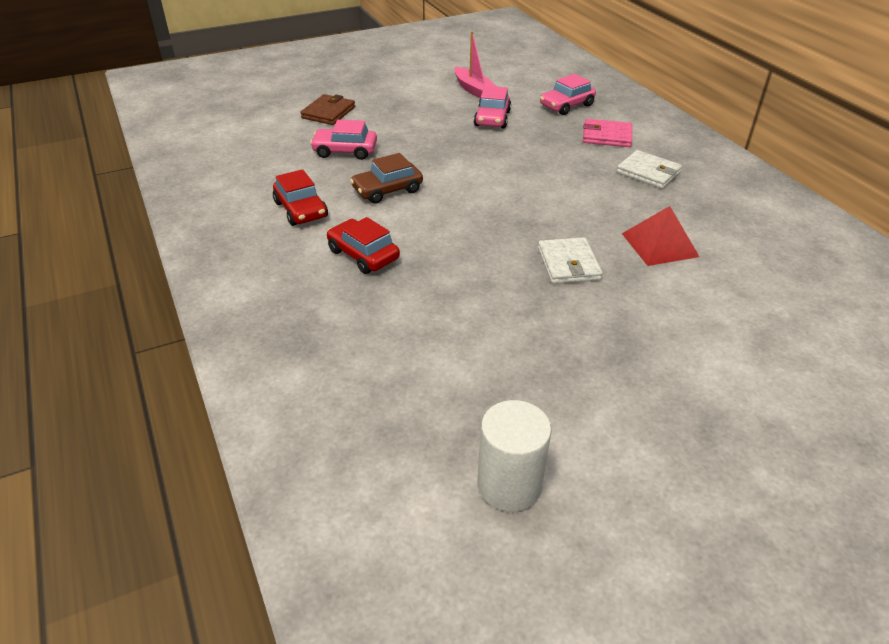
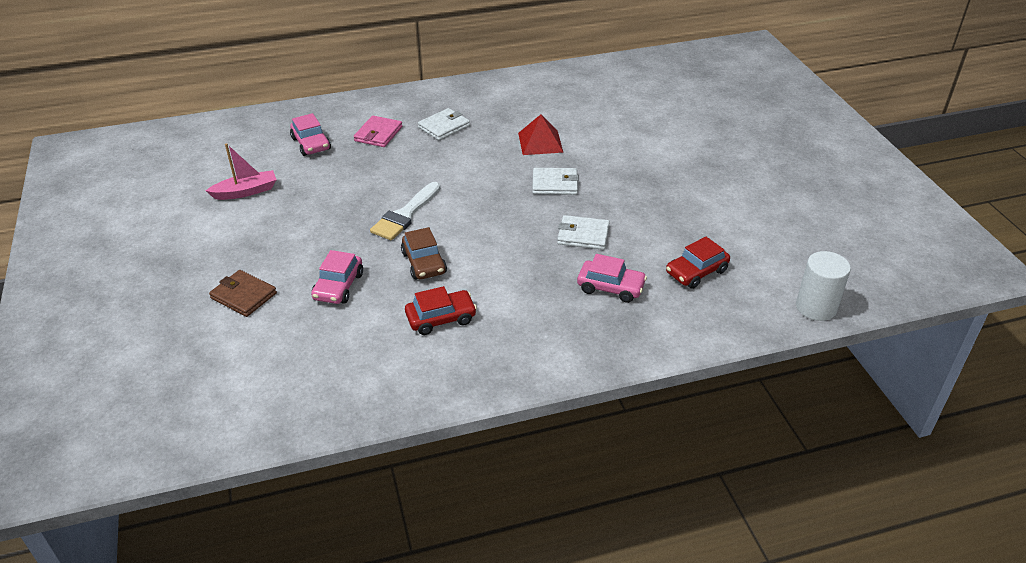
camera: 80 degrees left, 0 degrees up
red car [327,217,400,274] -> red car moved to [666,237,730,289]
pink car [474,86,511,128] -> pink car moved to [577,254,647,303]
white cylinder [477,400,552,512] -> white cylinder moved to [796,251,851,321]
none -> white brush [370,182,440,240]
none -> white wallet [557,215,610,250]

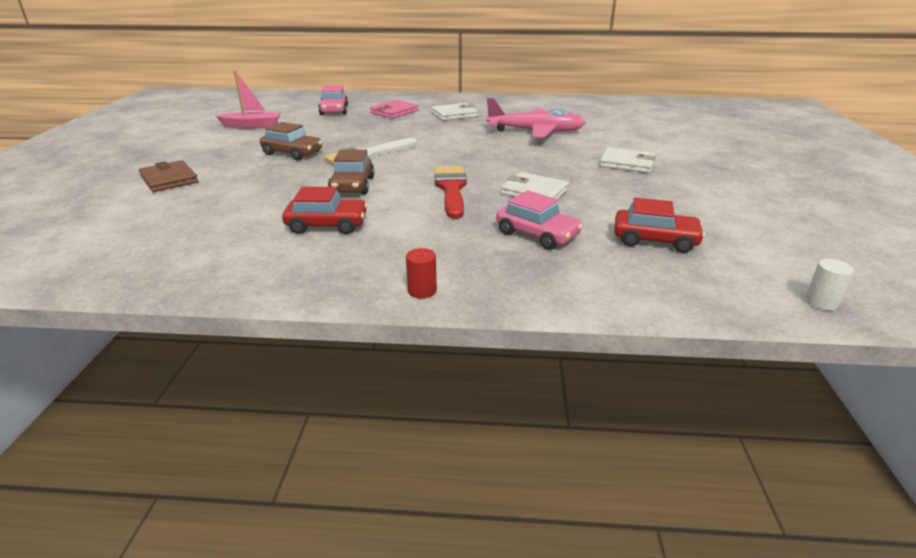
camera: 20 degrees right, 10 degrees down
pink car [311,250,363,304] -> none
red pyramid [518,114,564,155] -> pink plane [486,98,586,138]
white wallet [532,168,579,195] -> white wallet moved to [600,147,656,173]
red car [666,237,730,289] -> red car turned 150 degrees counterclockwise [614,198,705,253]
white cylinder [796,251,851,321] -> white cylinder [805,259,854,311], size x0.50
none -> brown car [260,122,322,160]
none -> red cylinder [406,248,437,299]
none -> red brush [435,166,467,219]

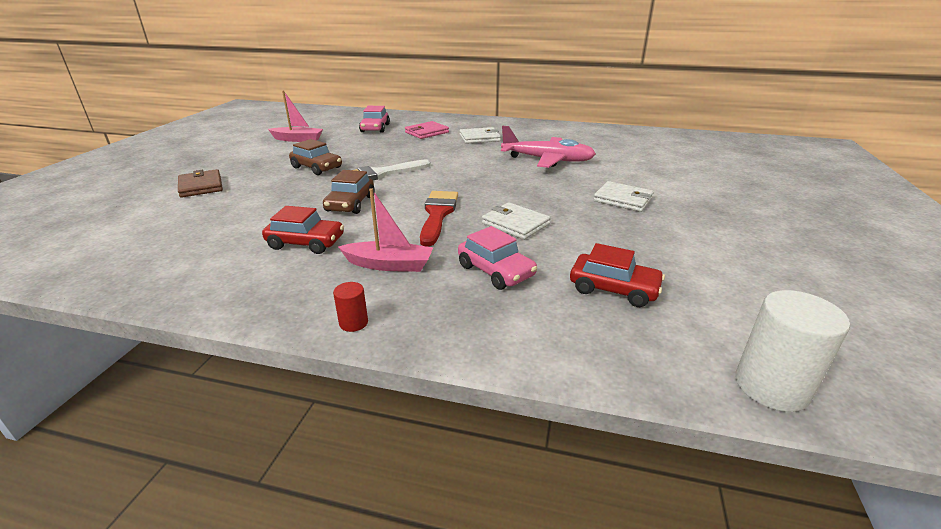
camera: 10 degrees right, 0 degrees up
white cylinder [805,259,854,311] -> white cylinder [735,290,850,412], size x2.00
none -> pink boat [338,188,433,272]

